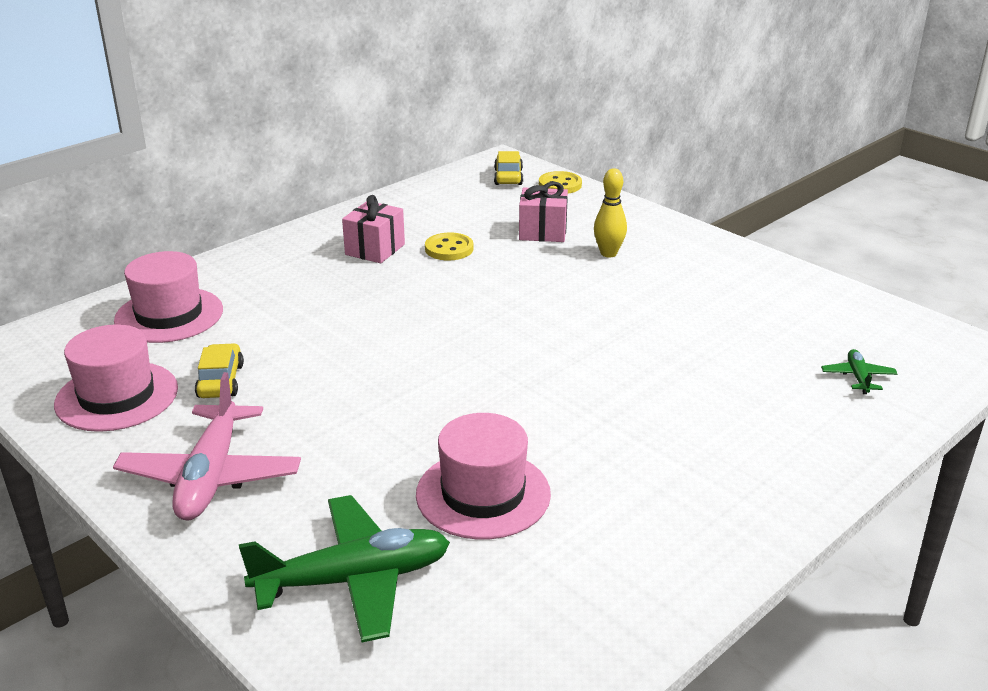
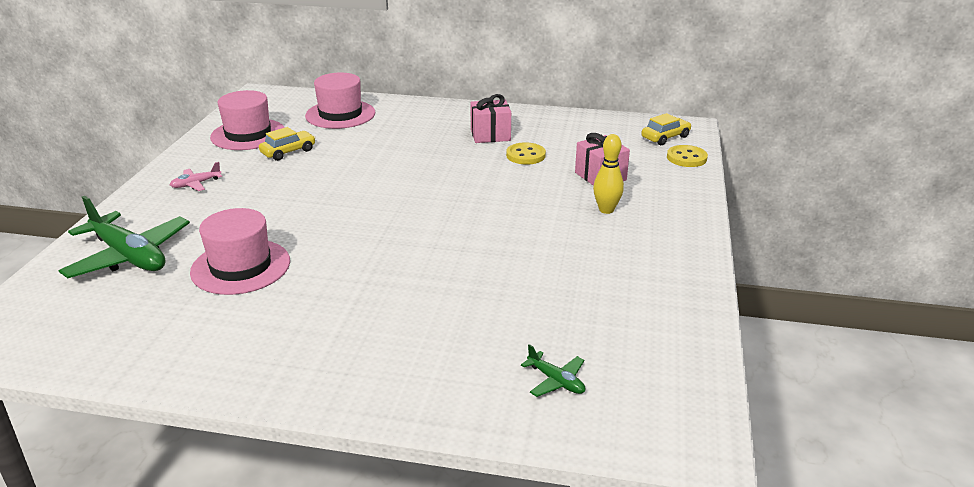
camera: 55 degrees right, 0 degrees up
pink plane [113,372,301,521] -> pink plane [170,162,222,191], size x0.46
green plane [821,349,897,394] -> green plane turned 75 degrees clockwise [521,344,585,397]

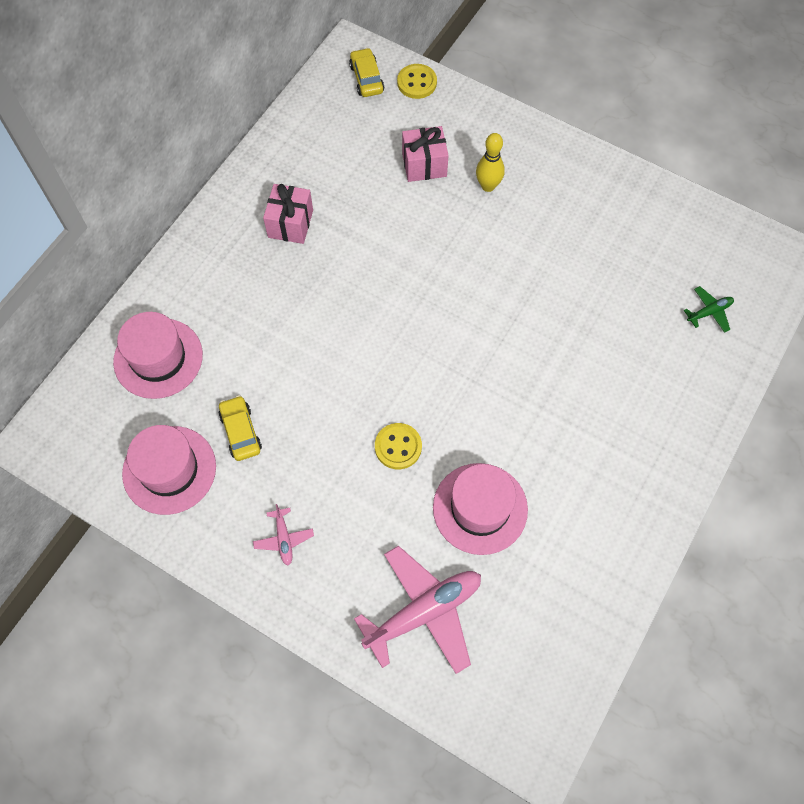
camera: 70 degrees left, 35 degrees up
green plane [59,196,190,278] -> pink plane [354,545,481,674]
yellow button [506,142,546,165] -> yellow button moved to [375,423,422,469]

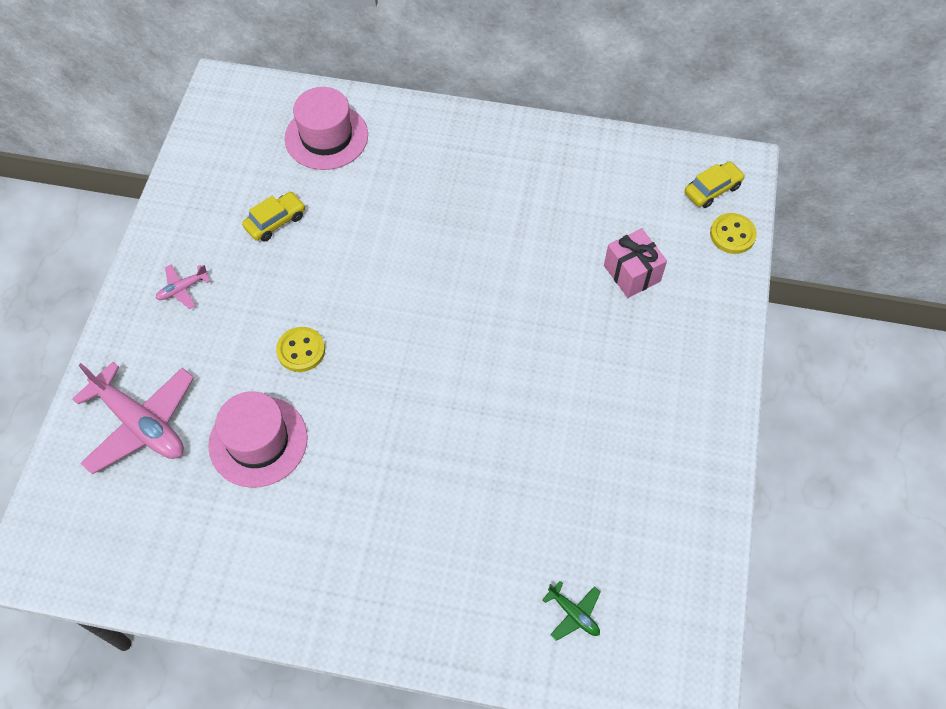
camera: 70 degrees right, 5 degrees down
pink hat [122,425,216,515] -> none
pink gift [263,184,313,244] -> none
yellow bowling pin [476,133,505,192] -> none

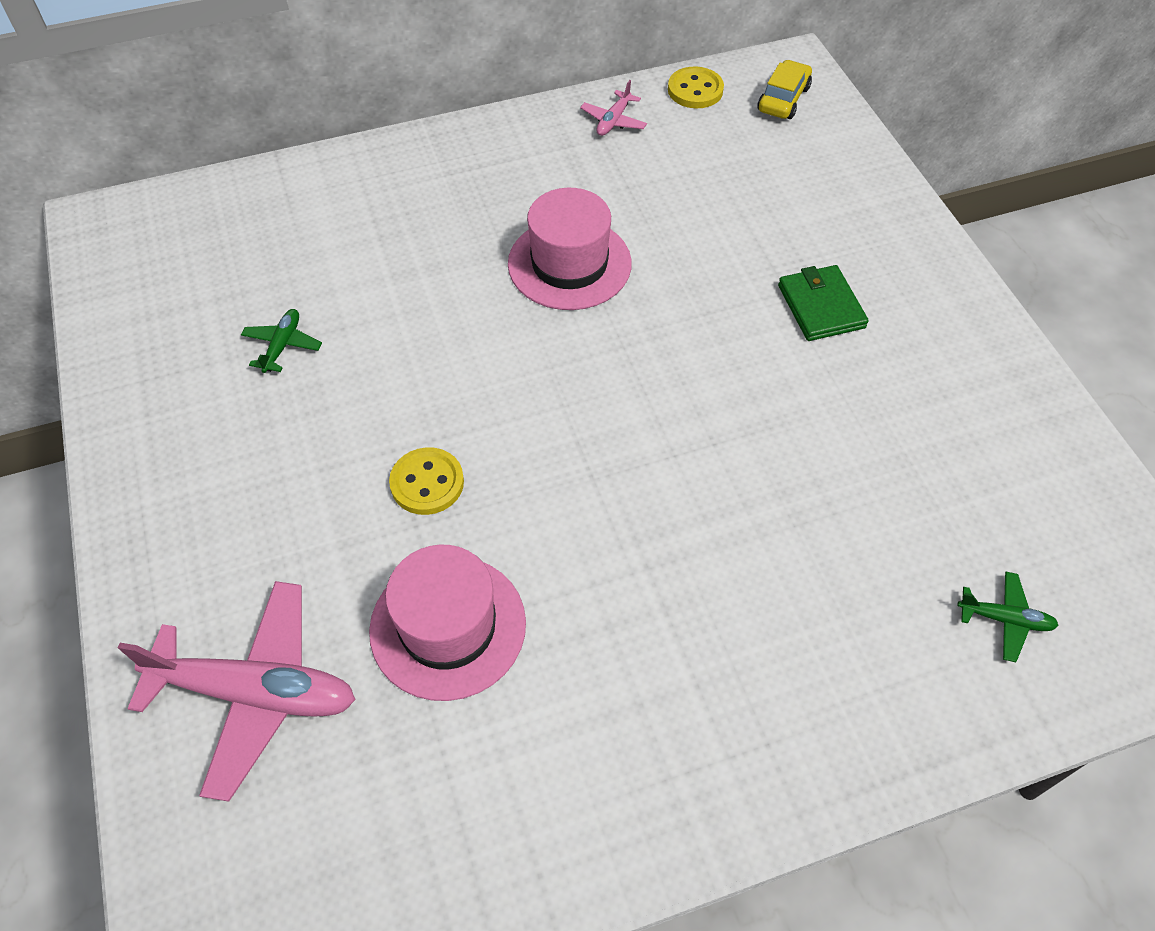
camera: 30 degrees left, 5 degrees down
pink plane [156,265,210,309] -> pink plane moved to [580,80,647,136]
yellow car [242,192,305,242] -> green plane [241,309,322,373]
pink hat [285,87,368,170] -> pink hat moved to [508,188,632,310]
pink gift [604,228,667,298] -> none
yellow button [710,213,757,254] -> yellow button moved to [668,67,724,108]
none -> green wallet [778,265,869,341]

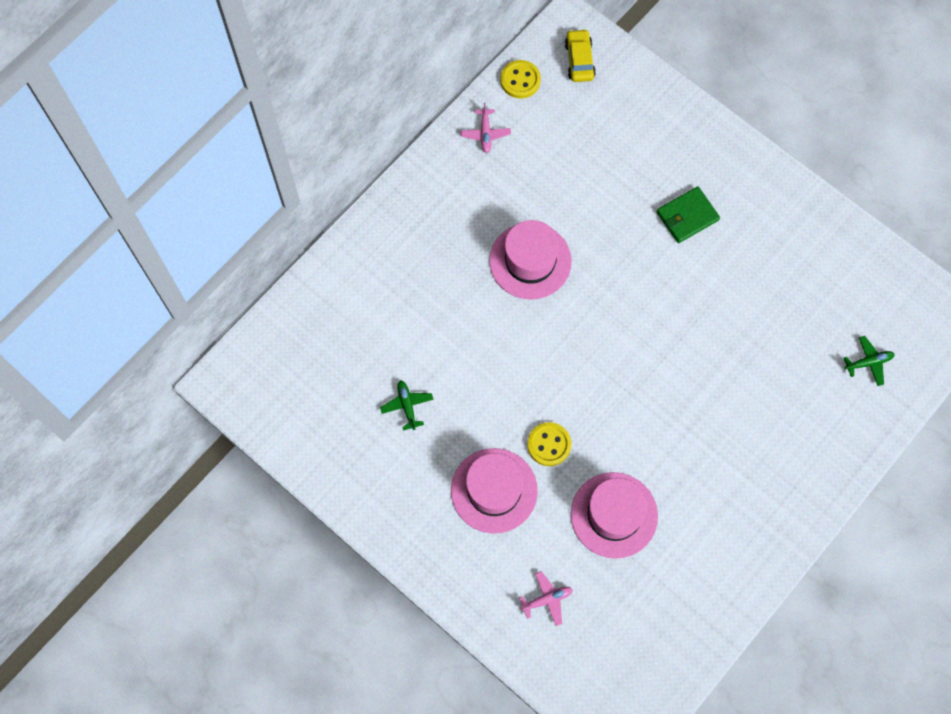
camera: 30 degrees left, 15 degrees up
pink plane [118,581,356,802] -> pink plane [519,571,573,626], size x0.46
green wallet [778,265,869,341] -> green wallet turned 75 degrees counterclockwise [657,186,720,243]
none -> pink hat [451,448,538,533]

